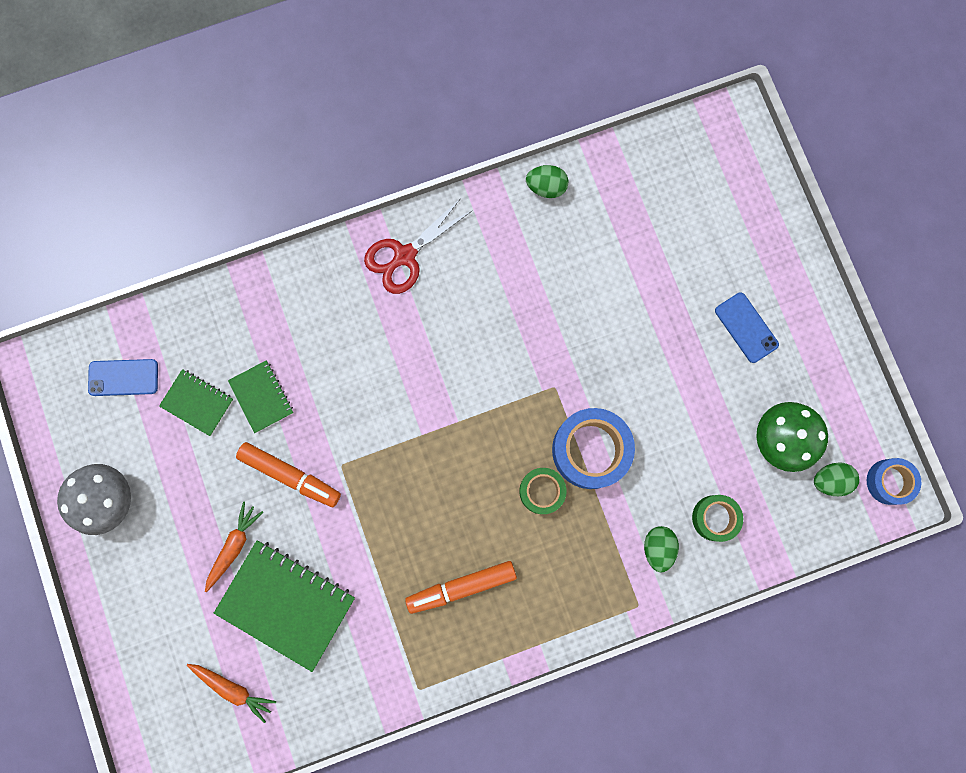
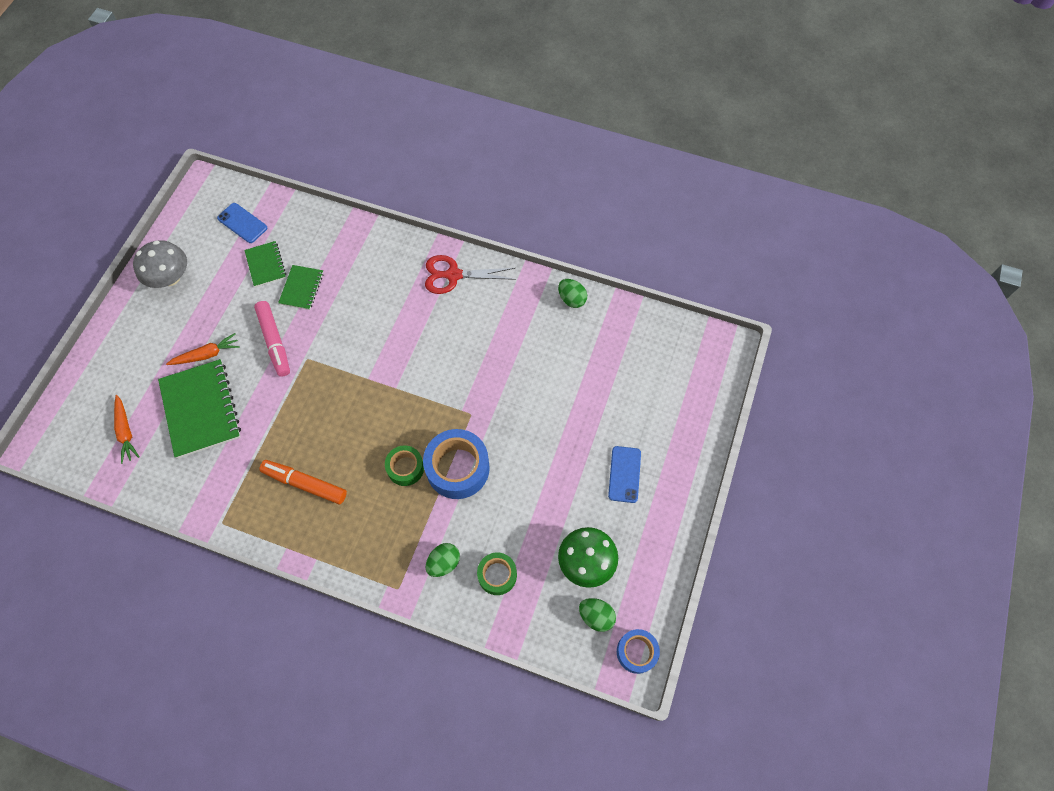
camera: 40 degrees right, 15 degrees down
orange marker [236,442,341,507] -> pink marker [254,301,290,377]

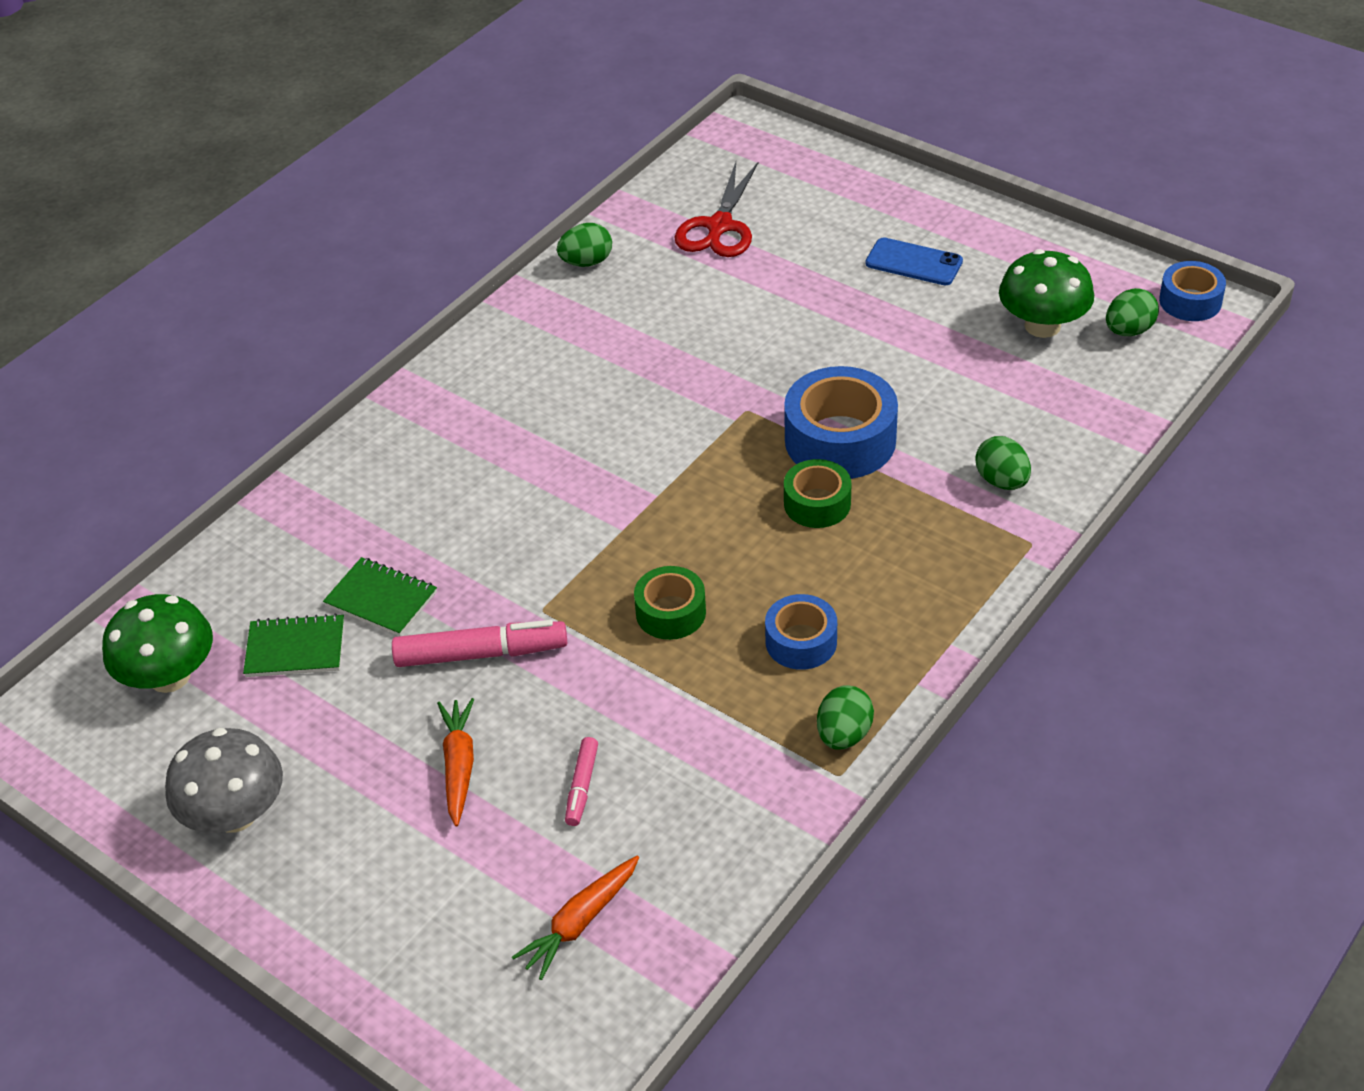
camera: 70 degrees left, 20 degrees down
orange carrot [114,395,139,464] -> orange carrot turned 135 degrees clockwise [512,856,639,980]
green notebook [158,359,241,458] -> pink marker [565,737,598,826]
blue phone [217,203,267,243] -> green mushroom [102,594,213,693]
orange marker [259,460,347,504] -> blue tape [765,594,837,670]
red scissors [425,255,516,294] -> red scissors moved to [675,161,759,257]
green tape [477,553,517,595] -> green tape moved to [634,566,706,640]
none -> green egg [817,685,874,750]

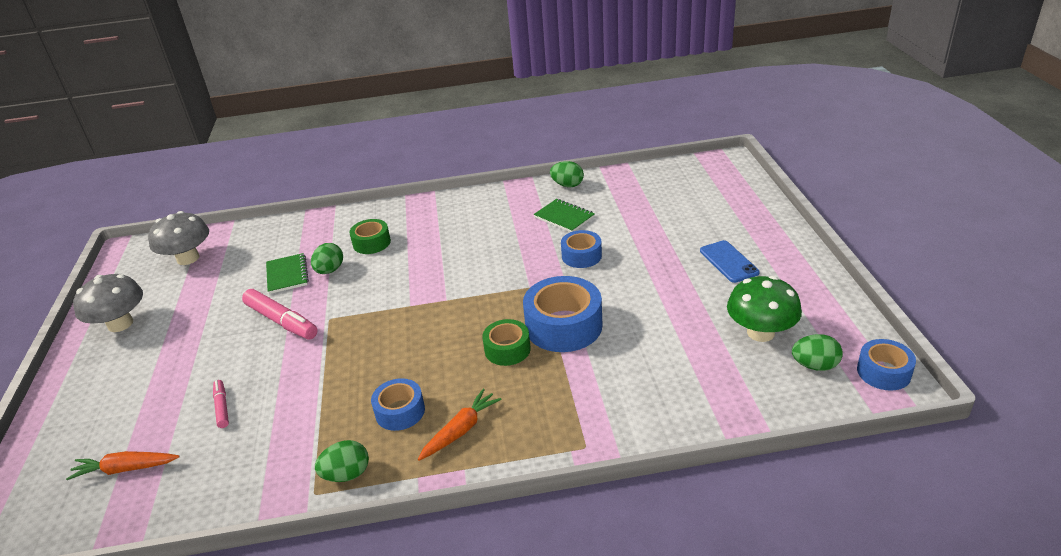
camera: 45 degrees right, 10 degrees down
green mushroom [102,594,213,693] -> grey mushroom [148,211,209,265]
green notebook [243,613,344,677] -> green notebook moved to [534,199,595,232]
orange carrot [437,698,474,826] -> orange carrot moved to [418,389,502,461]
pink marker [565,737,598,826] -> pink marker turned 105 degrees clockwise [213,380,229,428]
green tape [634,566,706,640] -> green tape moved to [349,219,391,254]
red scissors [675,161,759,257] -> none
green egg [975,436,1031,490] -> green egg moved to [311,243,343,274]
none -> blue tape [561,230,602,268]

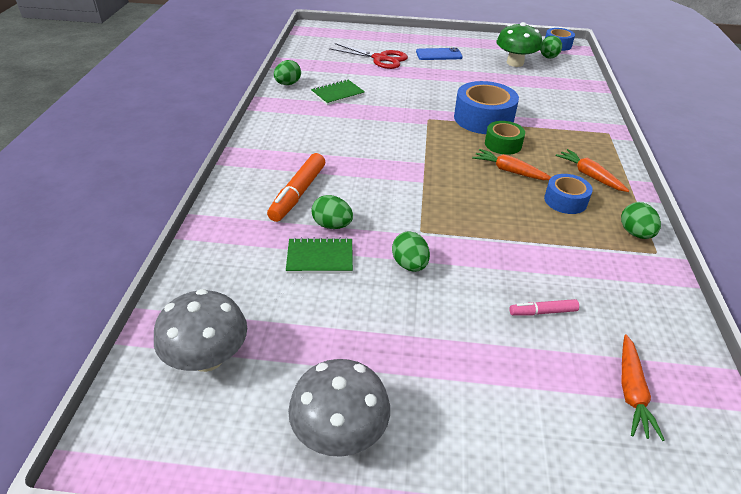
camera: 80 degrees left, 5 degrees up
pink marker [242,289,318,339] -> green egg [392,231,430,272]
green tape [349,219,391,254] -> orange marker [267,153,325,222]
blue tape [561,230,602,268] -> none
none -> red scissors [329,43,408,69]
none -> orange carrot [472,149,551,180]

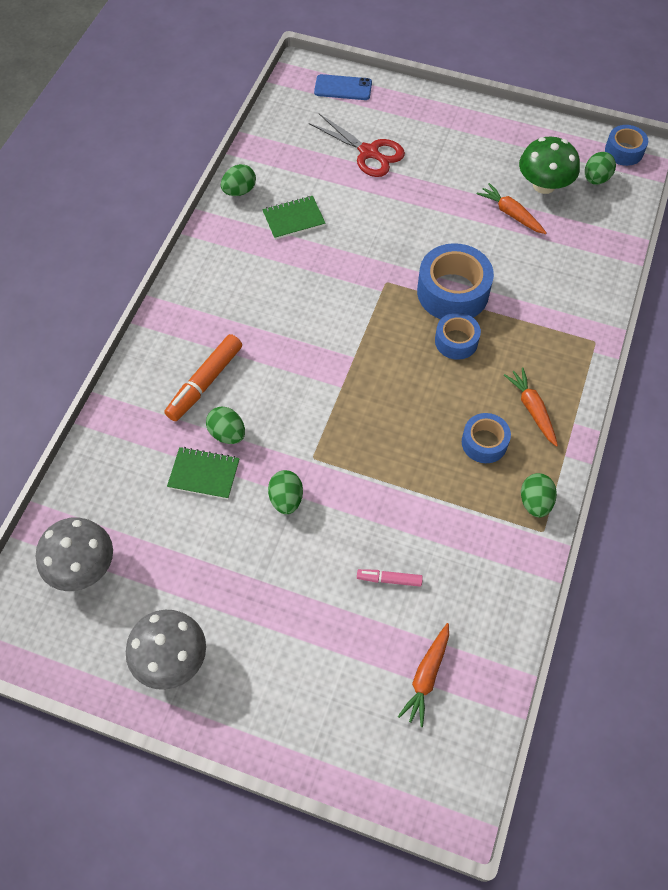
camera: 15 degrees right, 20 degrees up
blue phone [416,47,463,60] -> blue phone moved to [314,74,372,100]
orange carrot [472,149,551,180] -> orange carrot moved to [477,183,547,234]
green tape [485,121,525,155] -> blue tape [435,313,481,360]

